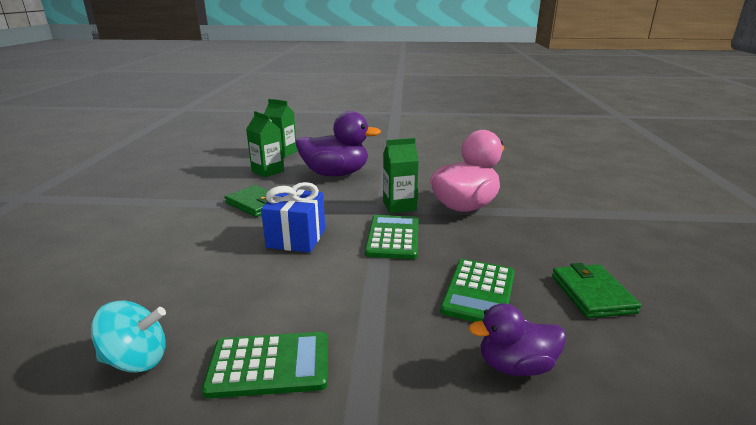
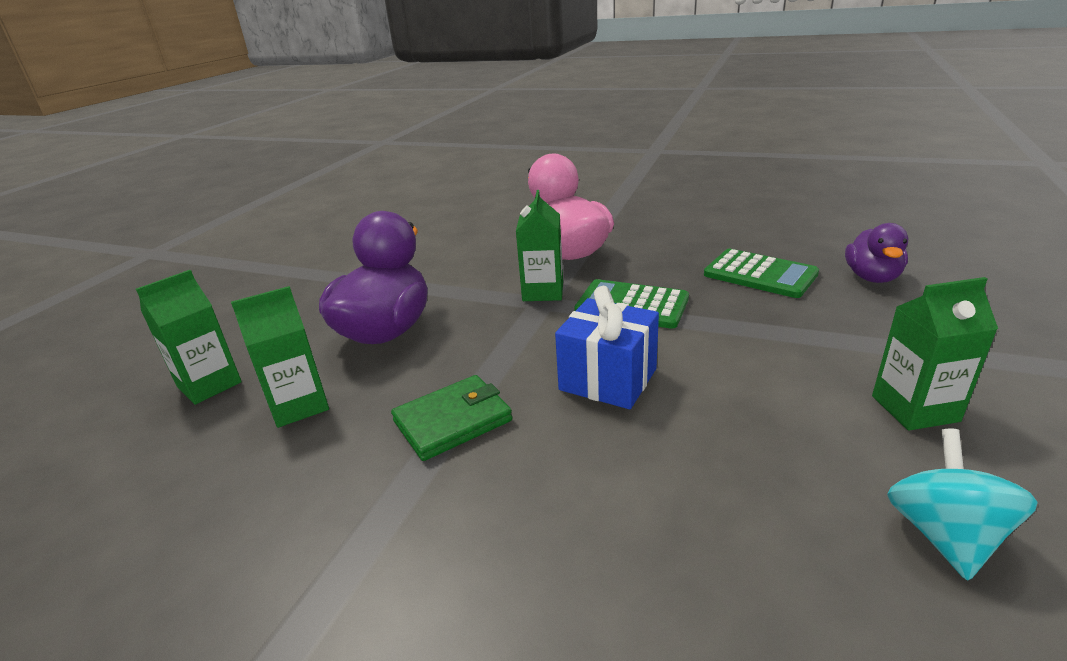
camera: 70 degrees left, 5 degrees up
green calculator [202,332,328,399] -> green carton [872,277,998,430]
green wallet [552,263,641,318] -> none

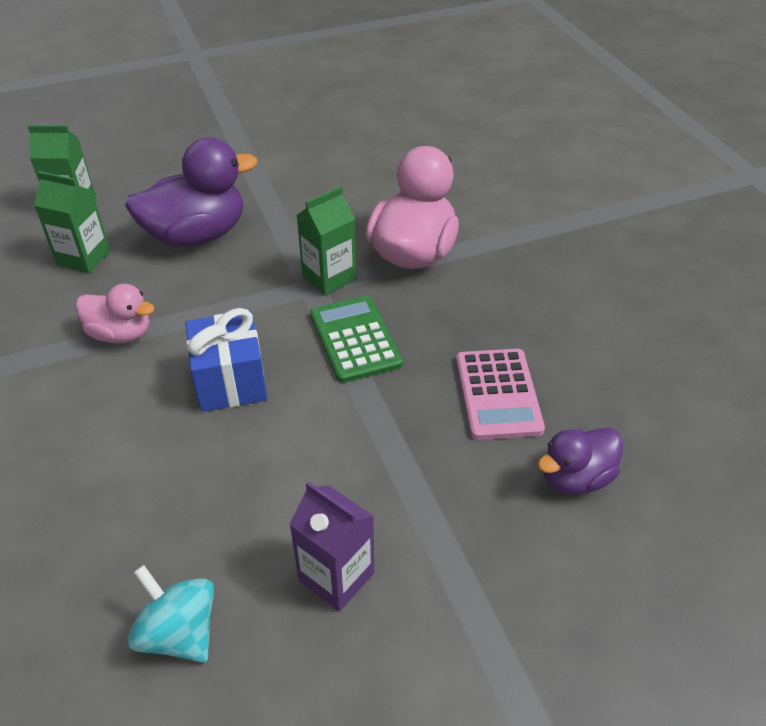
camera: 45 degrees right, 15 degrees up
green wallet [391,375,512,461] -> pink duck [76,284,155,343]
green calculator [704,248,819,298] -> pink calculator [456,349,545,440]
green carton [872,277,998,430] -> purple carton [289,481,374,612]
turquoise spinning top [887,429,1038,581] -> turquoise spinning top turned 105 degrees counterclockwise [127,565,214,663]

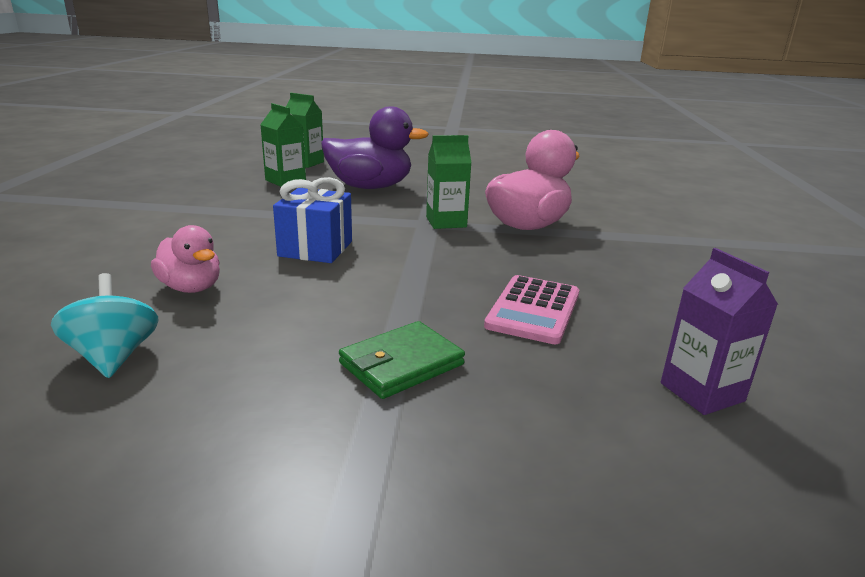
camera: 25 degrees right, 20 degrees down
pink duck [76,284,155,343] -> pink duck moved to [151,225,220,293]
purple carton [289,481,374,612] -> purple carton moved to [661,248,778,415]
green calculator [310,296,403,383] -> none
purple duck [538,428,623,494] -> none
none -> green wallet [339,321,465,399]

